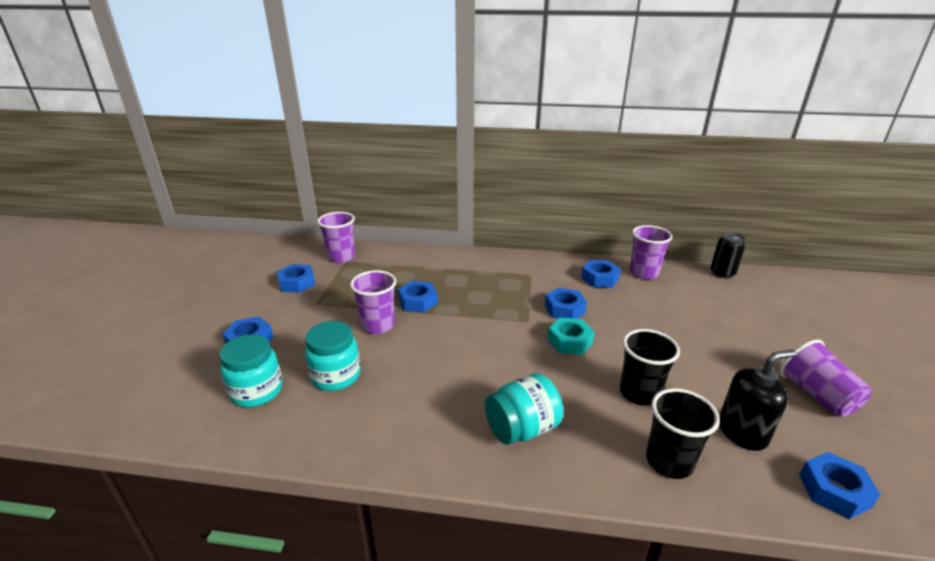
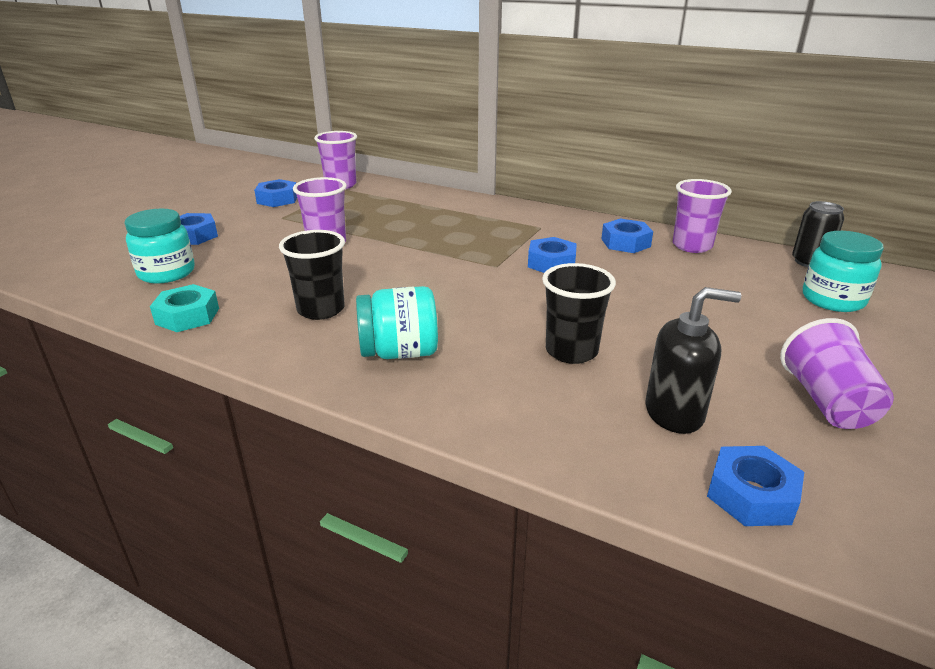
camera: 20 degrees right, 0 degrees up
turquoise jar [305,321,360,391] -> turquoise jar moved to [803,231,884,312]
blue nut [398,281,438,312] -> none
turquoise nut [547,317,594,355] -> turquoise nut moved to [150,284,219,332]
black cup [646,388,720,479] -> black cup moved to [279,230,345,320]

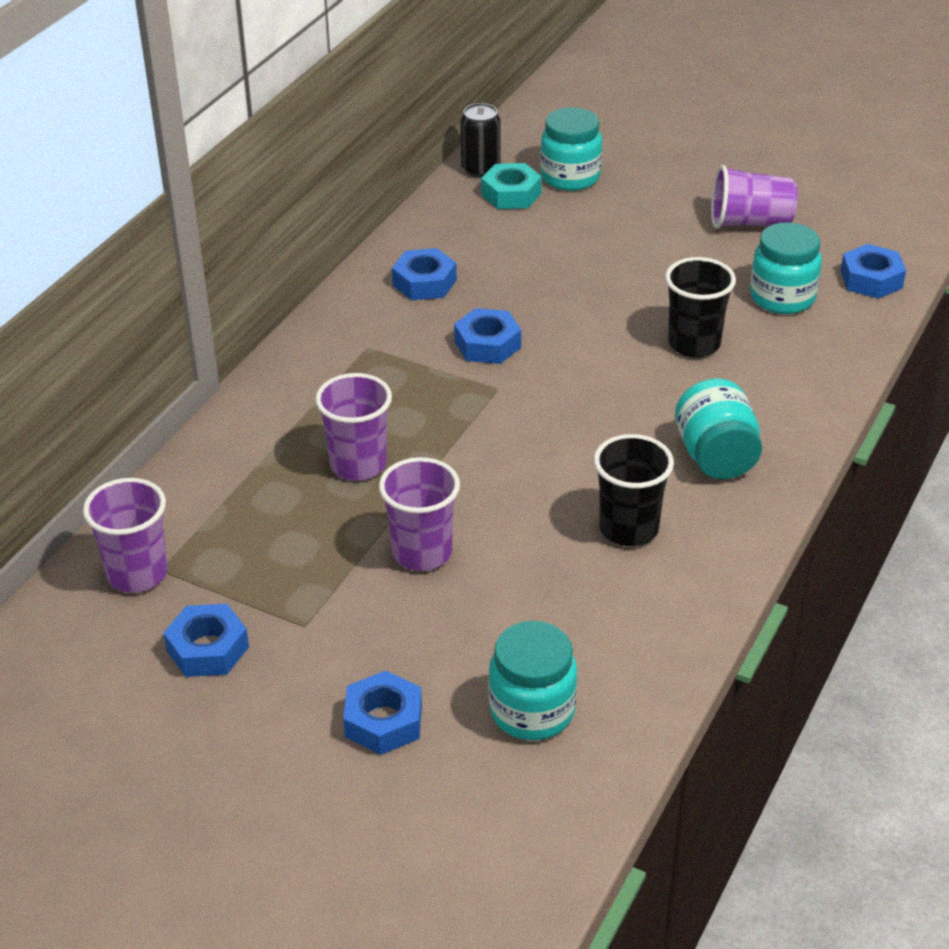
camera: 90 degrees left, 10 degrees up
turquoise nut [150,284,219,332] -> turquoise nut moved to [481,163,542,209]
black soap dispenser [646,287,741,434] -> turquoise jar [750,222,822,314]
purple cup [673,179,732,253] -> purple cup moved to [315,373,392,481]

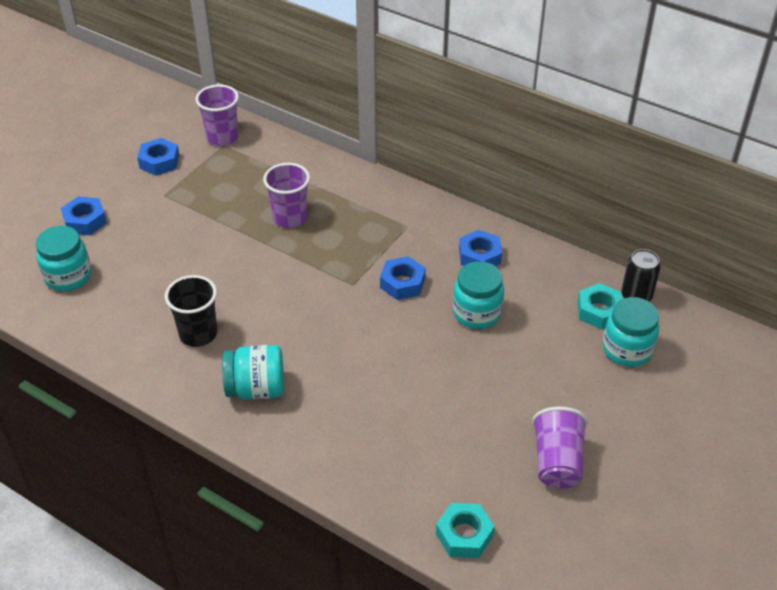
camera: 95 degrees right, 5 degrees up
purple cup [379,457,460,571] -> none
black cup [665,257,736,357] -> none
turquoise jar [750,222,822,314] -> turquoise jar moved to [453,261,504,329]
blue nut [841,244,906,299] -> turquoise nut [436,503,495,558]

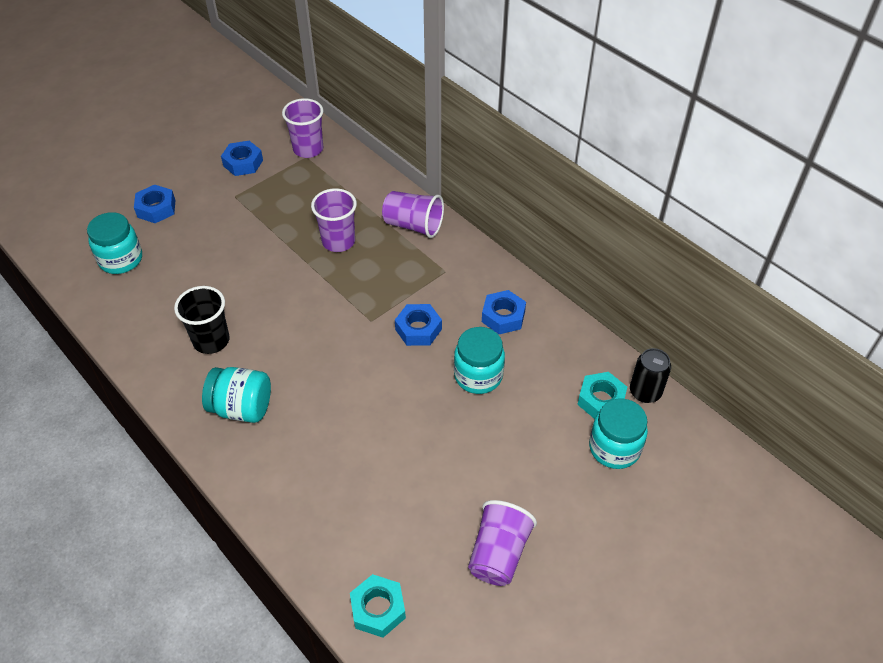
camera: 15 degrees right, 5 degrees up
none -> purple cup [382,191,444,238]

